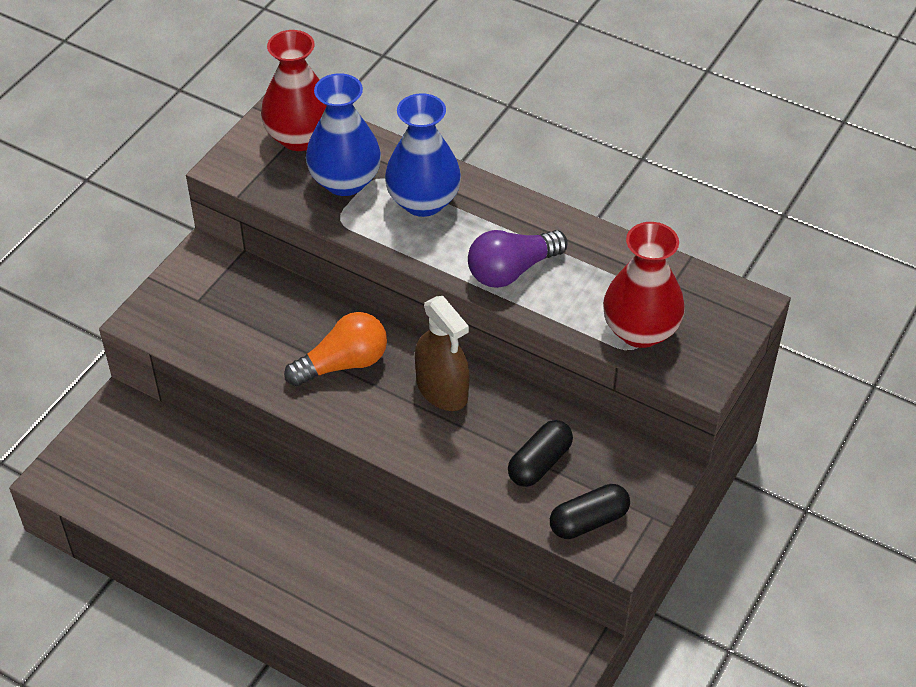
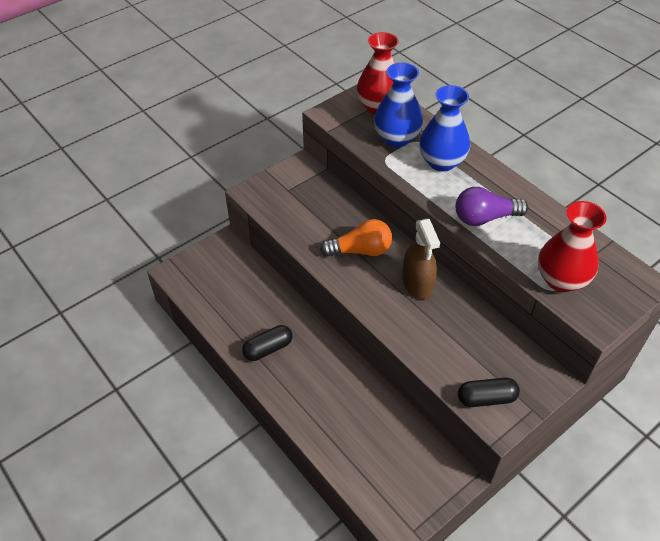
camera: 20 degrees right, 0 degrees up
black capsule [508,420,573,487] -> black capsule moved to [242,325,293,361]

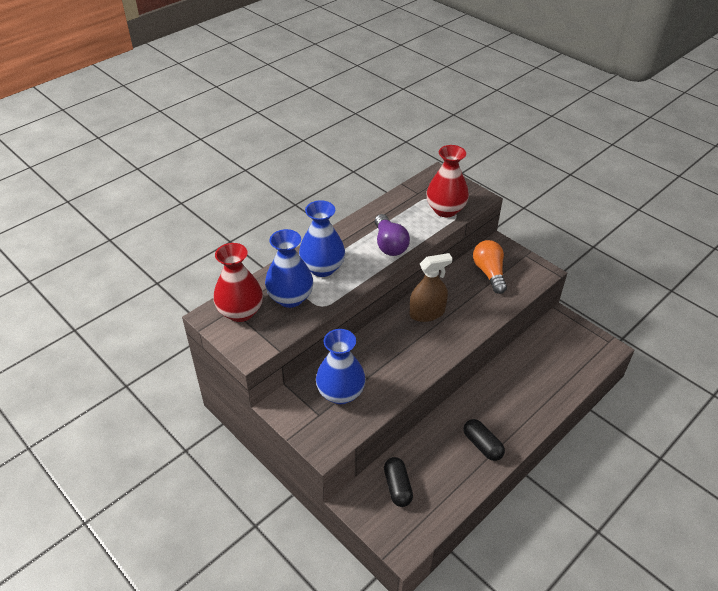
camera: 95 degrees left, 5 degrees down
orange light bulb [320,219,392,257] -> orange light bulb moved to [473,240,507,294]
black capsule [458,378,520,407] -> black capsule moved to [384,457,413,507]
none -> blue vase [316,329,366,404]

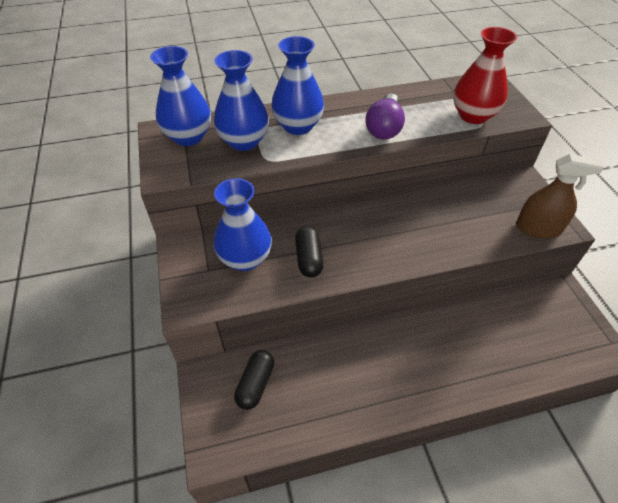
camera: 30 degrees right, 5 degrees up
red vase [213,243,263,322] -> blue vase [150,46,211,146]
brown spray bottle [410,253,453,322] -> brown spray bottle moved to [516,154,604,238]
black capsule [463,419,505,461] -> black capsule moved to [295,226,323,278]
orange light bulb [473,240,507,294] -> none

